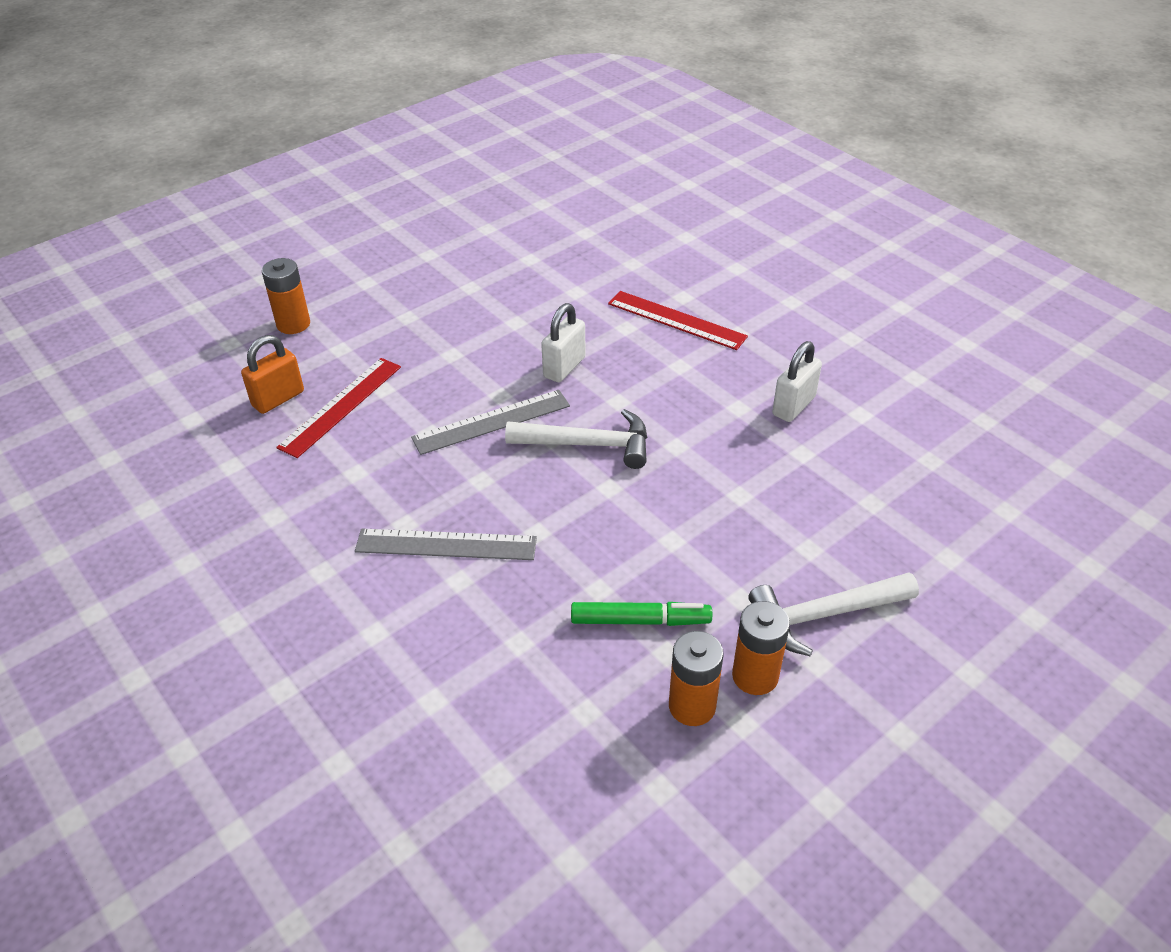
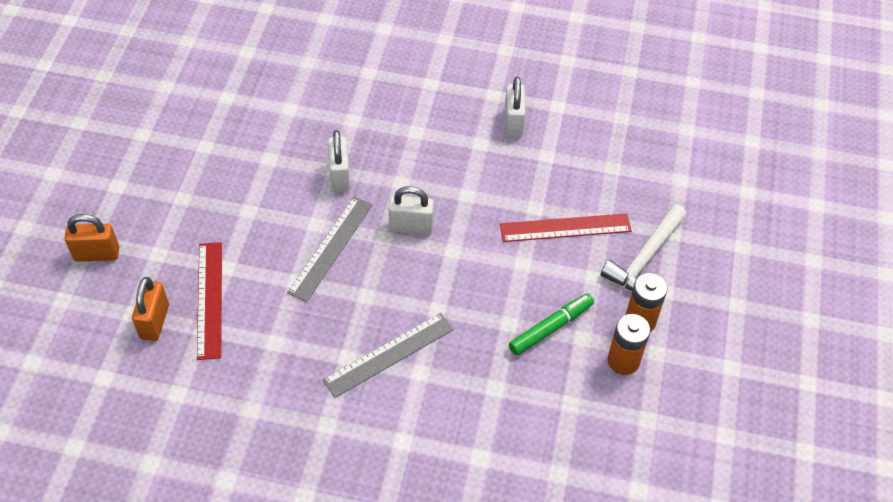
camera: 40 degrees left, 10 degrees up
orange battery [262,258,310,334] -> orange padlock [64,214,119,262]
white hammer [505,409,647,469] -> white padlock [388,186,434,235]
red ruler [608,291,748,350] -> red ruler moved to [500,213,632,242]

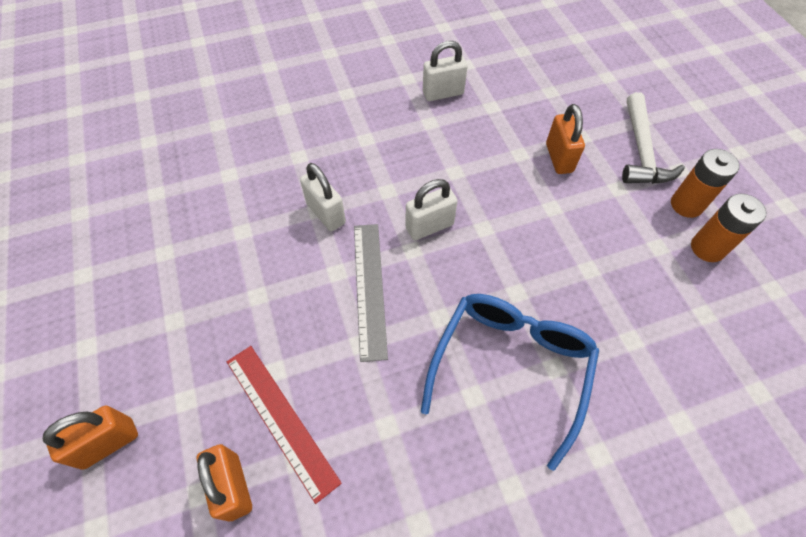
camera: 30 degrees left, 5 degrees up
grey ruler [323,313,454,398] -> blue glasses [421,294,599,471]
red ruler [500,213,632,242] -> orange padlock [546,104,585,174]
white padlock [505,77,526,138] -> white padlock turned 75 degrees counterclockwise [423,41,468,101]
green marker [509,294,594,355] -> none

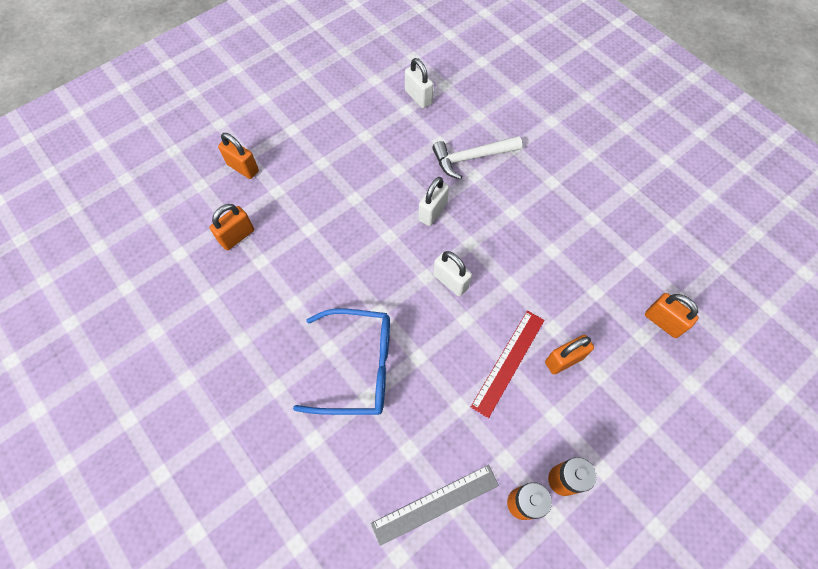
camera: 70 degrees right, 5 degrees up
red ruler [227,346,342,504] -> red ruler moved to [471,311,545,418]
grey ruler [354,224,388,362] -> grey ruler moved to [371,465,499,546]
white padlock [423,41,468,101] -> white padlock moved to [405,58,433,108]
white hammer [622,92,685,184] -> white hammer moved to [432,136,522,180]
none -> orange padlock [645,293,699,338]

